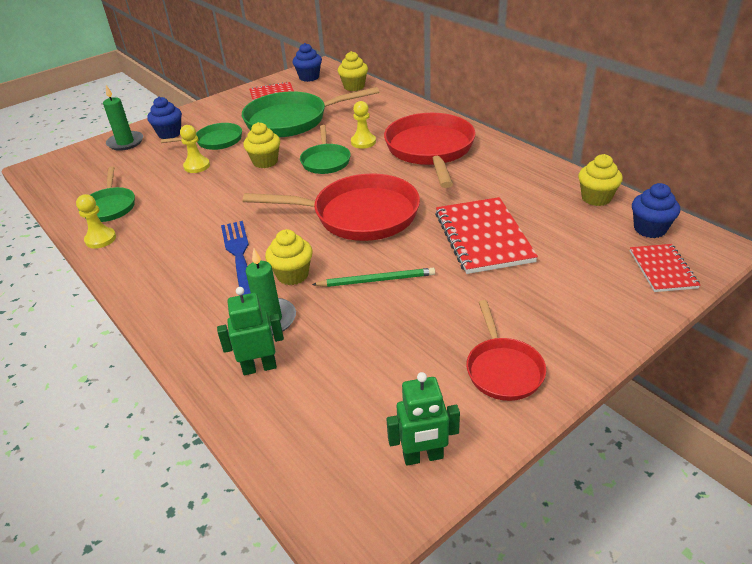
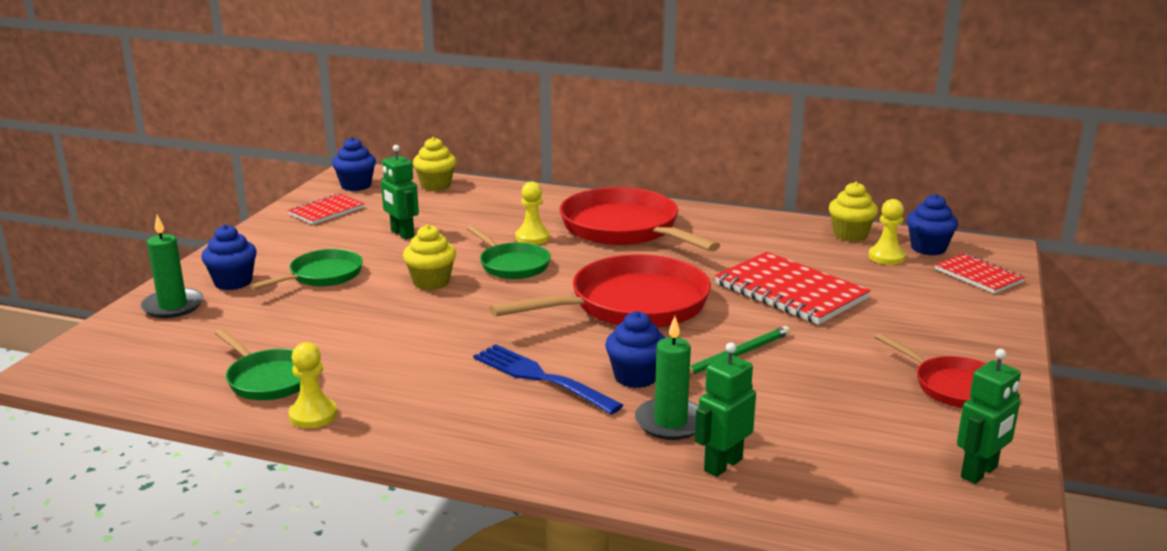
camera: 35 degrees left, 15 degrees down
yellow pawn [180,125,210,173] -> yellow pawn moved to [868,199,906,265]
green pan [242,87,379,137] -> green robot [381,145,419,240]
yellow cupcake [265,229,313,285] -> blue cupcake [605,311,665,388]

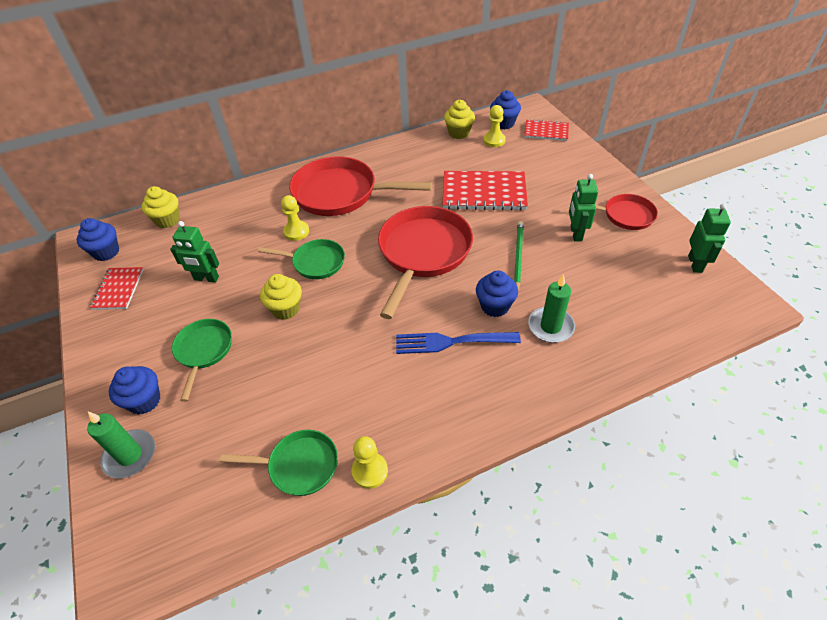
camera: 40 degrees left, 25 degrees up
green robot [695,342,756,477] -> green robot moved to [569,174,598,241]

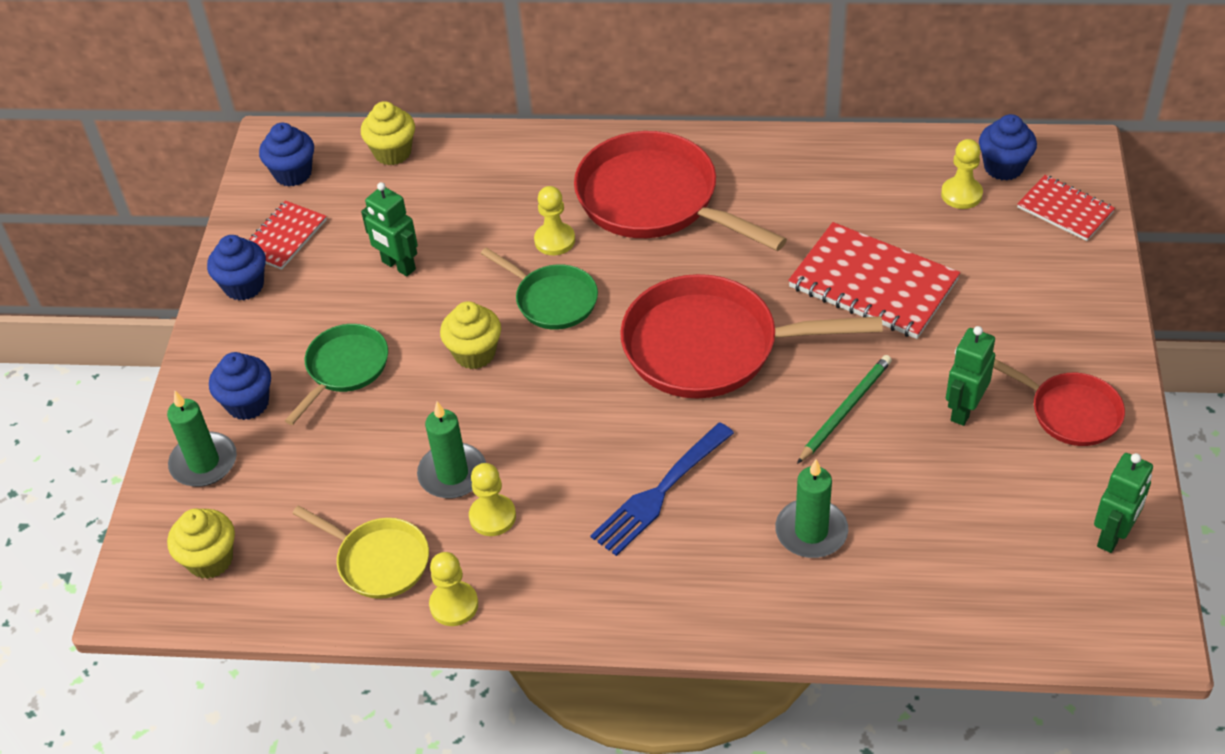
camera: 30 degrees right, 0 degrees up
green pan [220,430,338,496] -> yellow pan [292,505,429,599]
red pan [378,206,473,319] -> red pan turned 135 degrees counterclockwise [620,274,883,398]
blue fork [396,332,521,354] -> blue fork turned 75 degrees counterclockwise [590,422,734,556]
yellow cupcake [444,100,475,139] -> yellow cupcake moved to [167,508,235,579]
blue cupcake [476,271,518,317] -> blue cupcake moved to [207,235,266,300]
none -> green candle [417,402,486,498]
none -> yellow pawn [469,463,516,536]

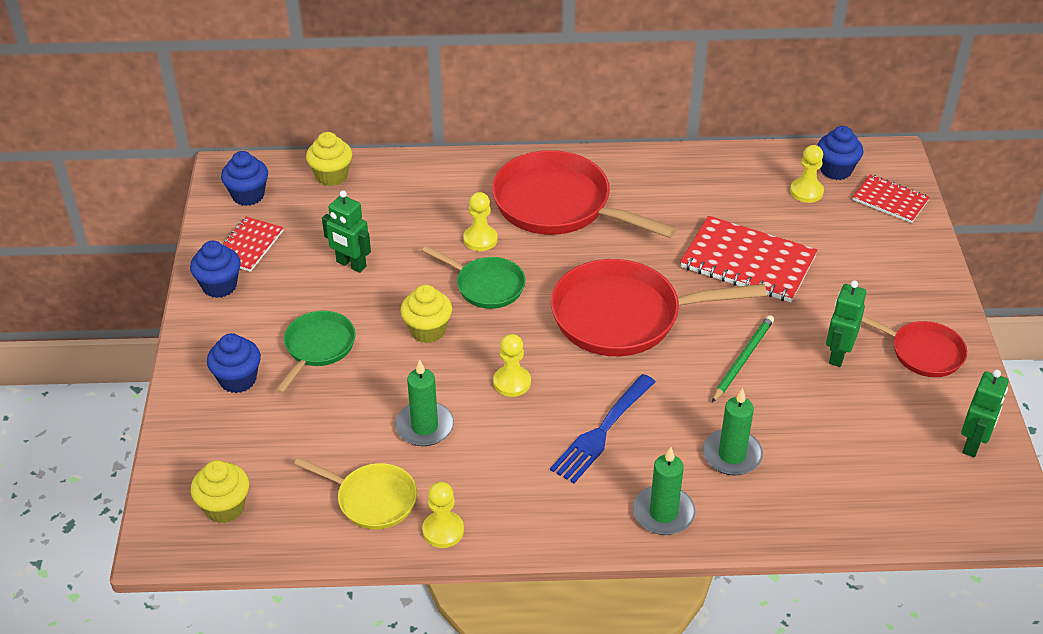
camera: 10 degrees left, 5 degrees down
green candle [167,391,237,487] -> green candle moved to [633,447,695,535]
yellow pawn [469,463,516,536] -> yellow pawn moved to [493,334,531,397]

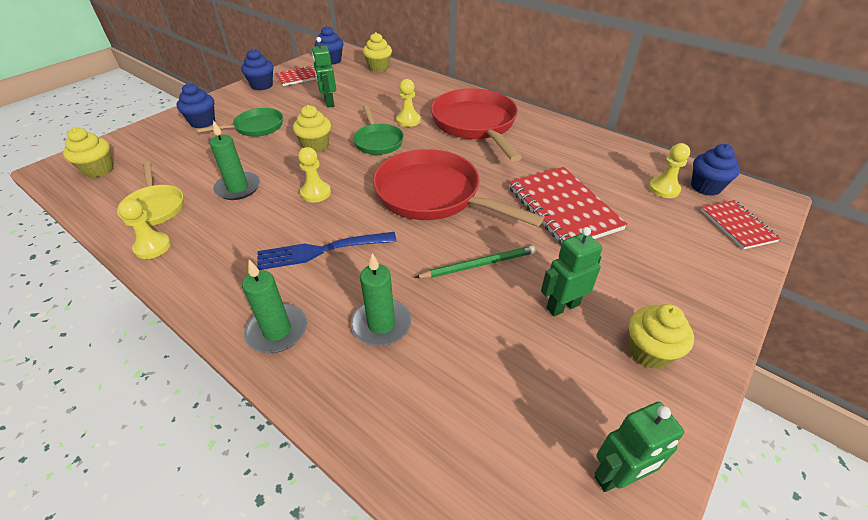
camera: 40 degrees right, 0 degrees up
red pan [861,315,967,377] -> yellow cupcake [629,304,694,369]

